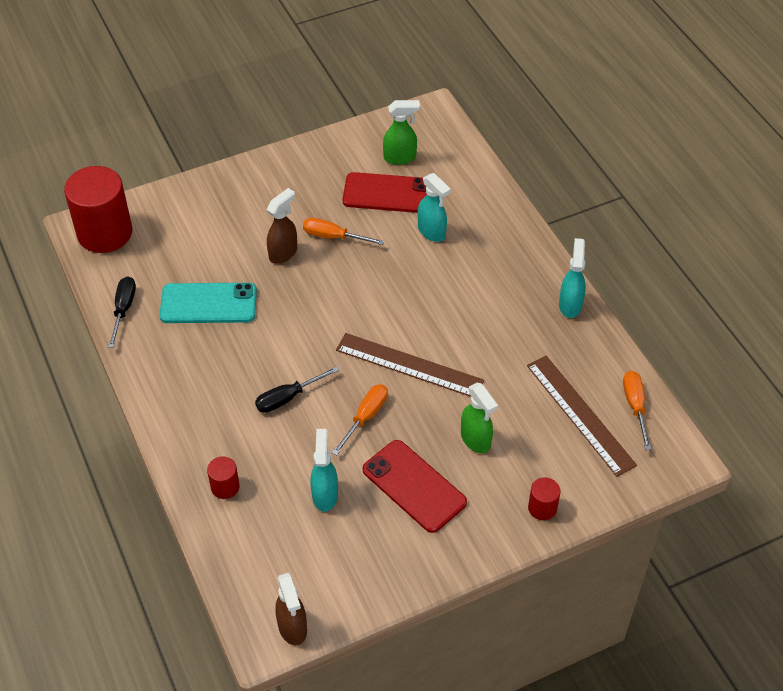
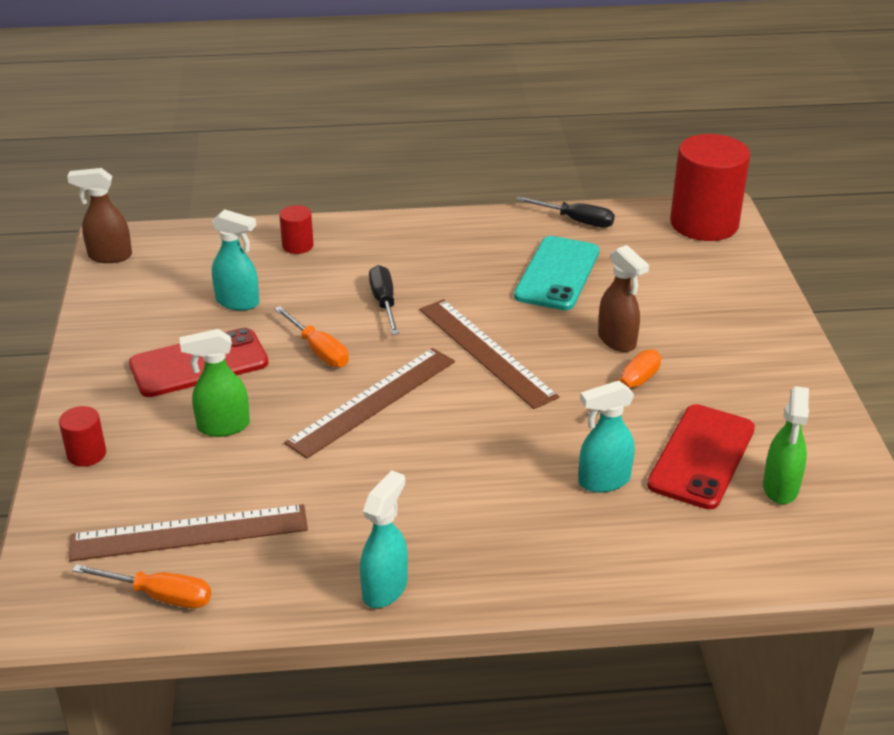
camera: 110 degrees right, 15 degrees down
turquoise spray bottle [559,238,586,318] -> turquoise spray bottle turned 90 degrees counterclockwise [360,470,408,608]
none -> brown ruler [419,299,559,409]

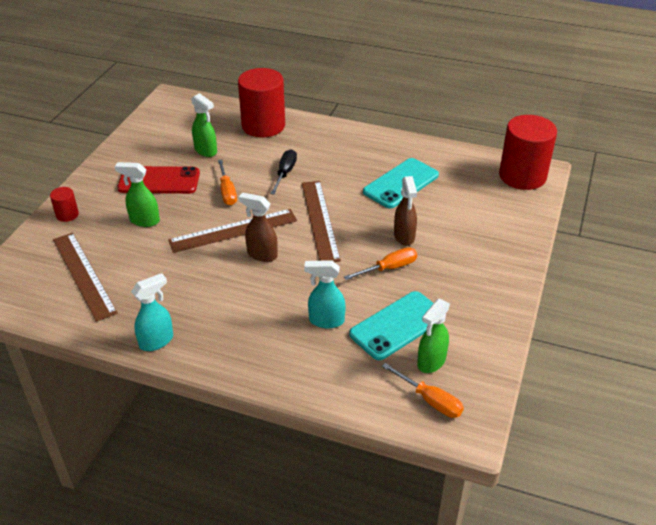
camera: 25 degrees right, 5 degrees up
brown spray bottle [67,168,132,263] -> brown spray bottle moved to [239,193,278,262]
brown ruler [69,504,308,562] -> brown ruler turned 45 degrees clockwise [53,233,118,322]
orange screwdriver [72,564,211,609] -> orange screwdriver moved to [382,363,464,418]
turquoise spray bottle [211,209,259,311] -> green spray bottle [191,93,217,157]
red cylinder [279,205,314,254] -> red cylinder [238,68,285,137], size x2.23
black screwdriver [516,196,615,228] -> none
red phone [647,404,755,509] -> turquoise phone [349,291,433,360]

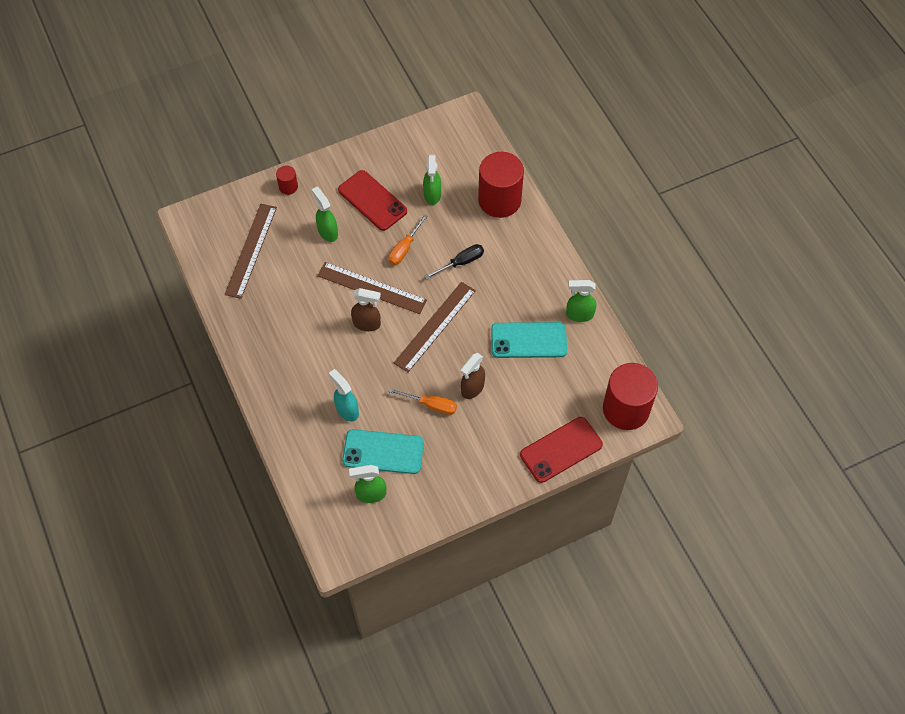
camera: 45 degrees right, 20 degrees up
turquoise spray bottle [131,273,173,351] -> none
brown spray bottle [239,193,278,262] -> brown spray bottle turned 120 degrees clockwise [351,288,381,331]
orange screwdriver [382,363,464,418] -> none
none -> red phone [520,417,603,483]
none -> green spray bottle [566,280,597,322]

